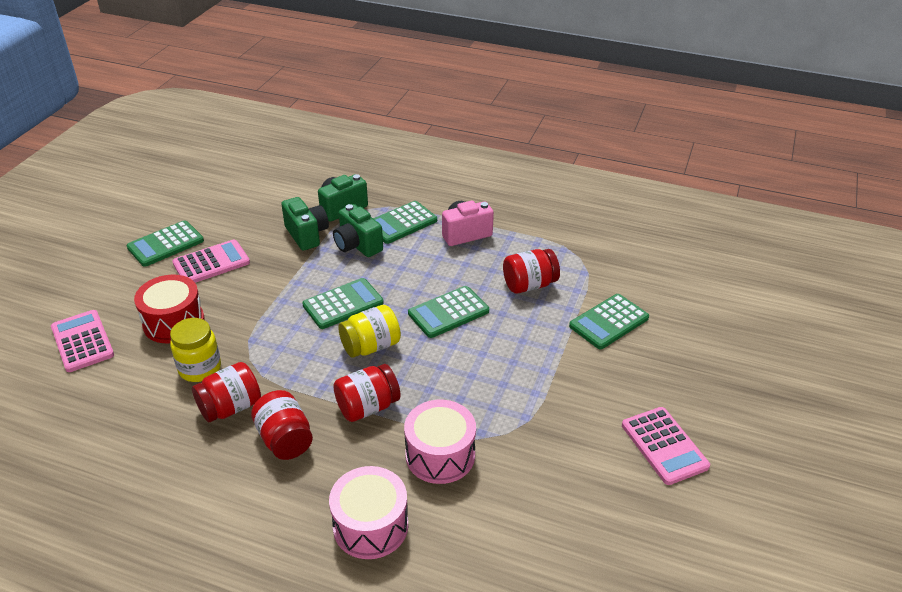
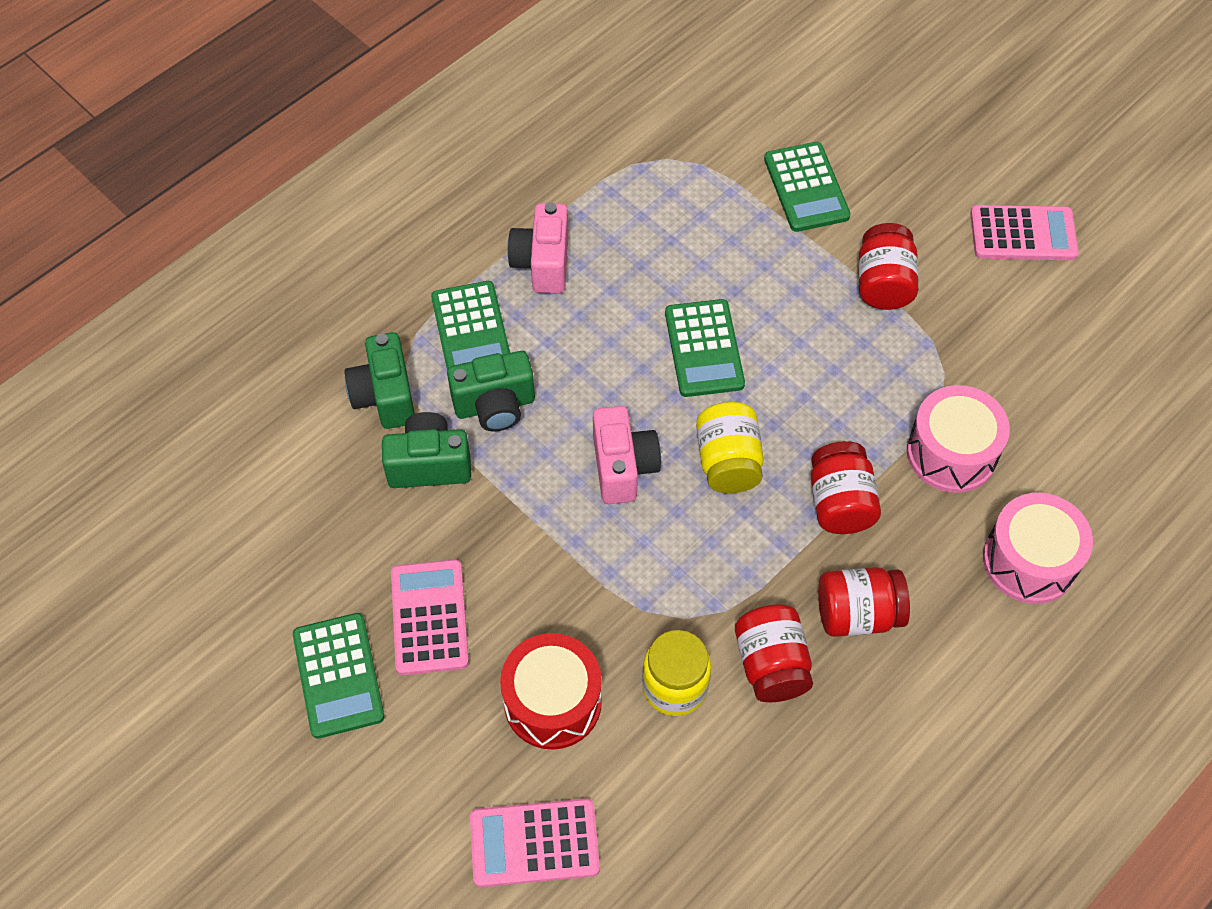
camera: 65 degrees left, 20 degrees up
green calculator [302,278,384,329] -> pink camera [593,406,661,504]
red jar [503,249,560,293] -> red jar moved to [859,223,919,310]

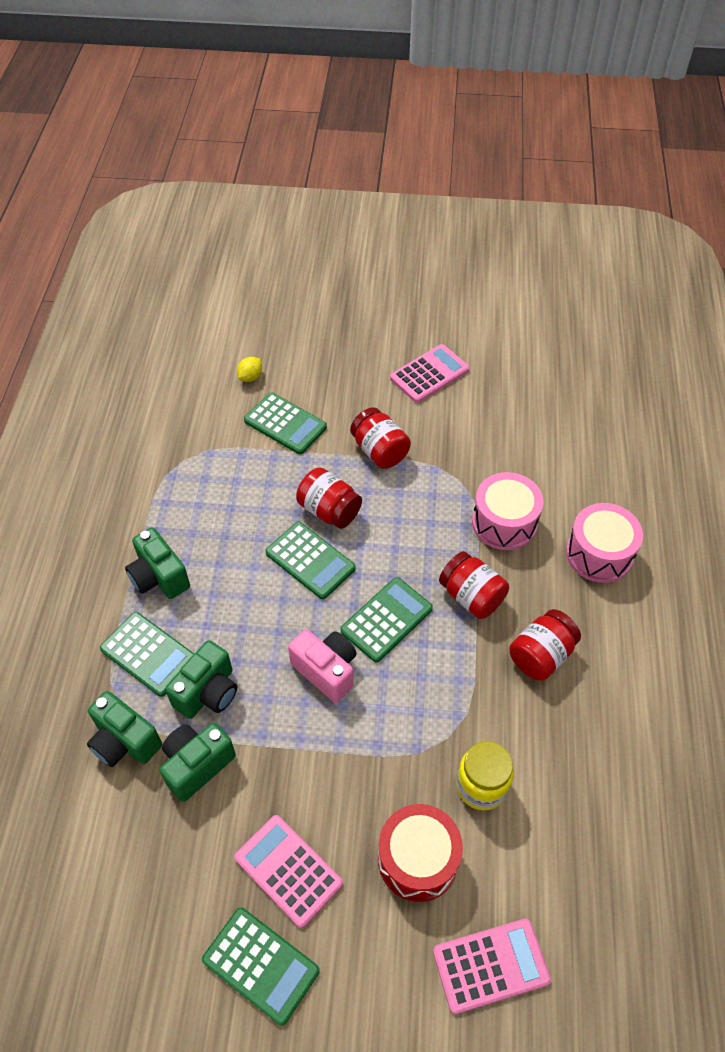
camera: 40 degrees left, 5 degrees down
pink calculator [470,798,600,887] -> pink calculator turned 150 degrees counterclockwise [433,919,551,1014]
pink camera [507,202,569,294] -> green camera [125,527,190,599]
yellow jar [696,402,764,494] -> green calculator [340,577,433,662]
red jar [735,604,813,702] -> red jar moved to [296,467,362,529]
none -> yellow lemon [237,357,262,382]

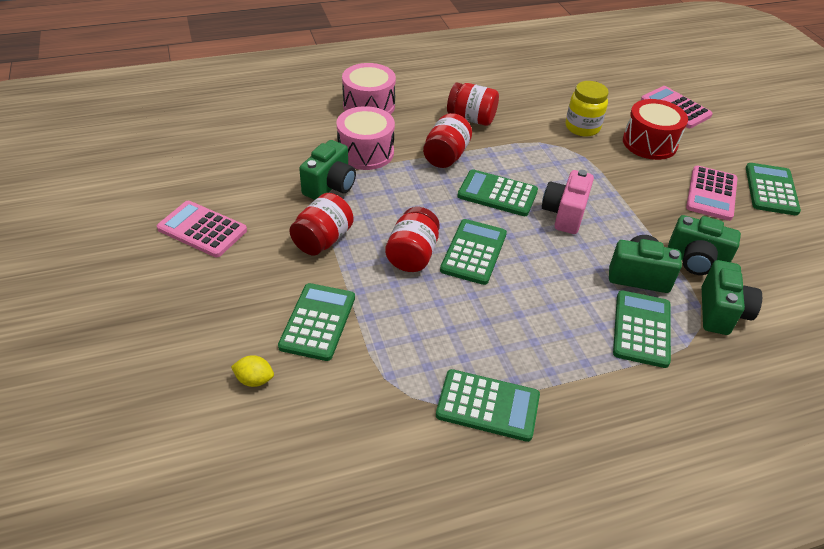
camera: 115 degrees left, 10 degrees down
green camera [125,527,190,599] -> green camera moved to [299,140,356,200]
none -> green calculator [436,369,540,442]

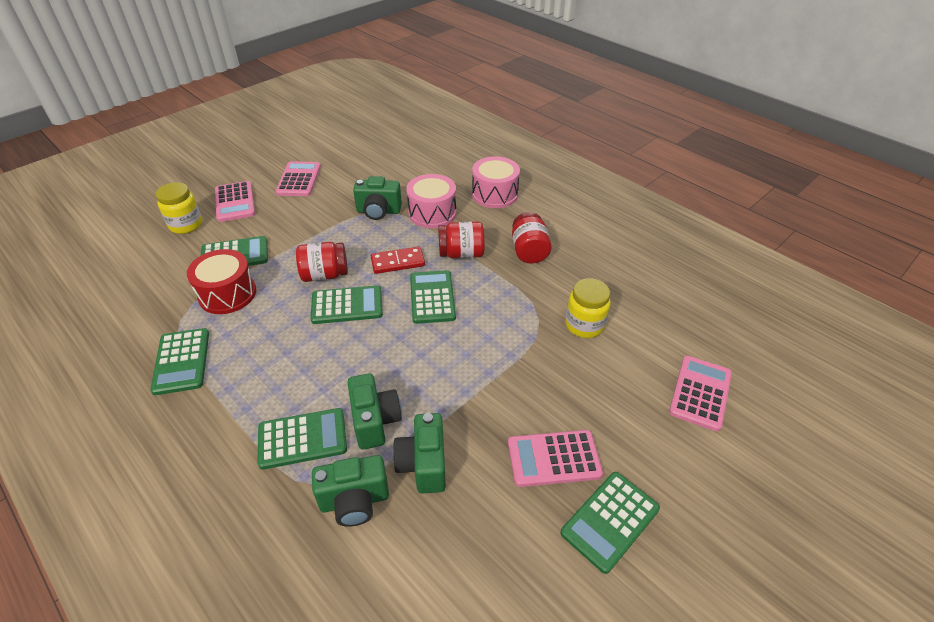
camera: 65 degrees right, 0 degrees up
yellow lemon [231,355,274,387] -> none
red jar [289,193,354,255] -> none
pink camera [542,170,594,234] -> none
red drum [623,99,688,160] -> red drum moved to [187,249,256,314]
green calculator [746,163,801,216] -> green calculator turned 150 degrees clockwise [560,472,660,574]
none -> yellow jar [156,182,203,234]
none -> pink calculator [215,181,255,222]
none -> red domino [371,247,425,274]

